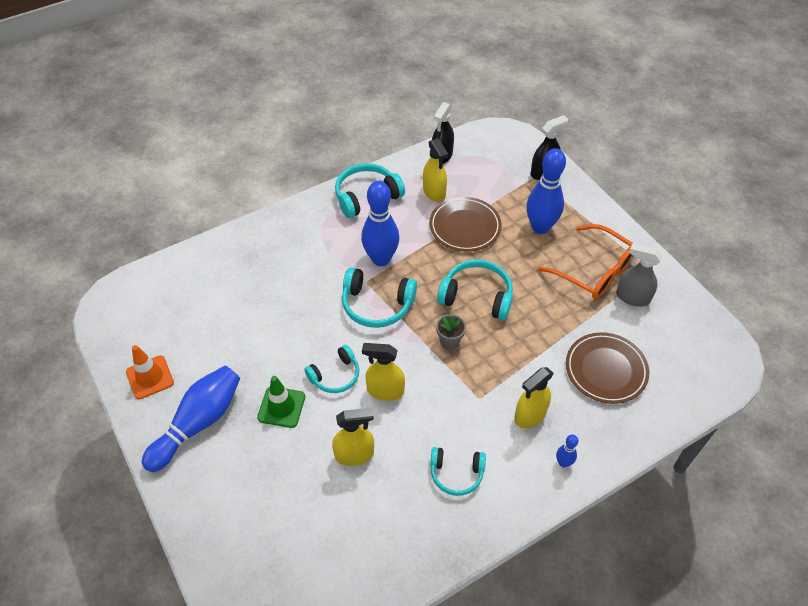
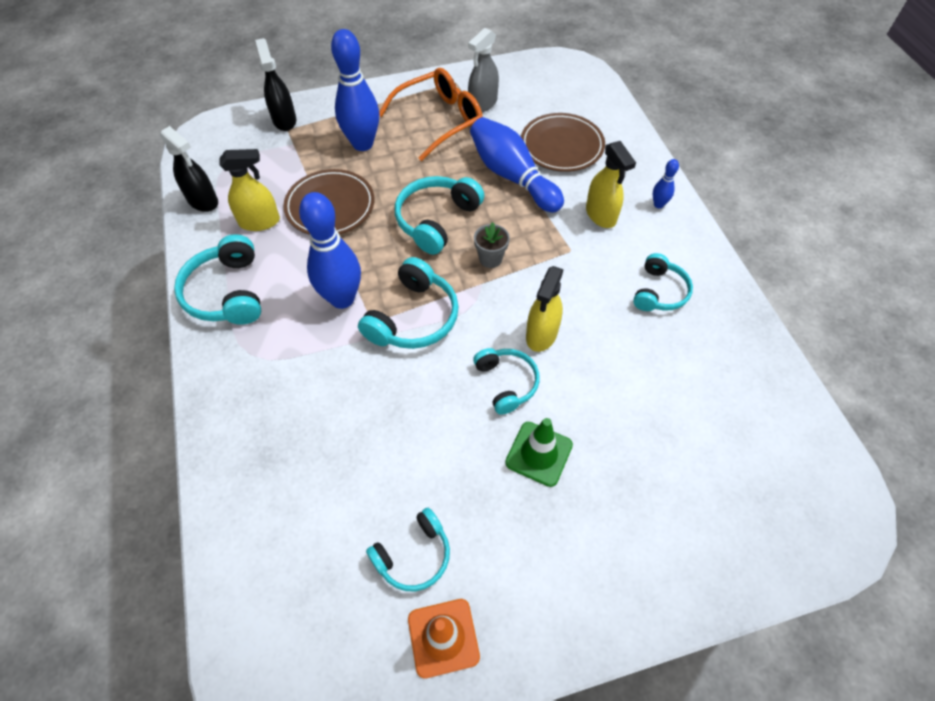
camera: 75 degrees left, 5 degrees up
blue bowling pin [142,366,240,472] -> blue bowling pin moved to [470,117,564,213]
yellow spray bottle [332,408,374,466] -> none
none -> turquoise headphones [366,508,450,591]

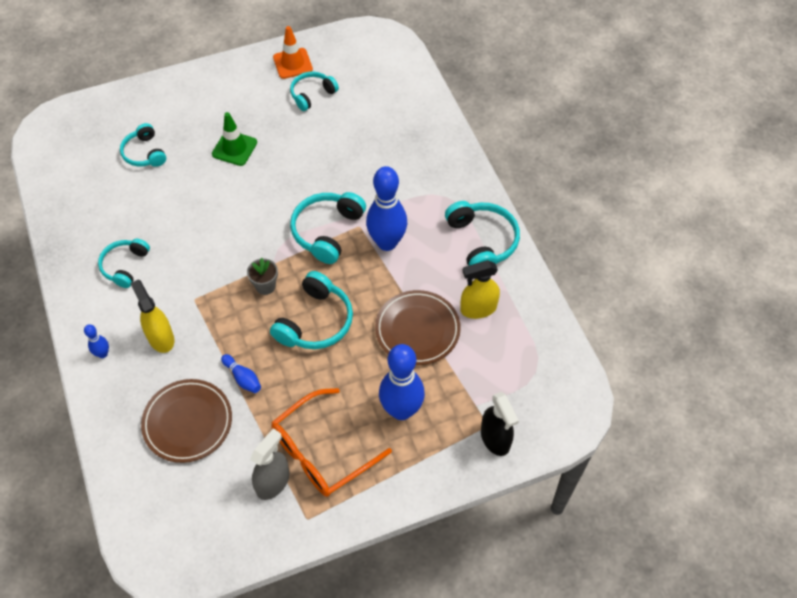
camera: 175 degrees right, 0 degrees up
black spray bottle [160,126,218,212] -> none
blue bowling pin [470,117,564,213] -> blue bowling pin [221,354,261,393], size x0.45
turquoise headphones [473,348,540,415] -> turquoise headphones moved to [120,123,166,167]
yellow spray bottle [526,266,564,352] -> none

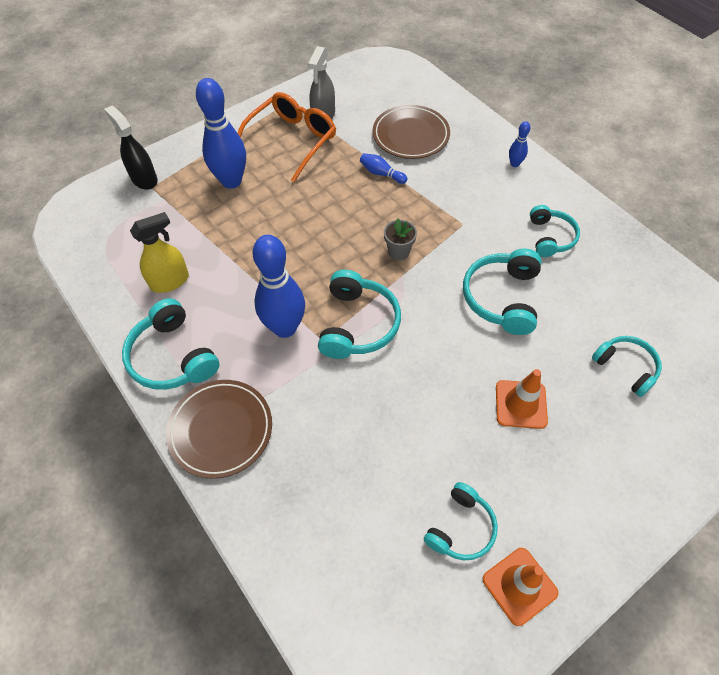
camera: 165 degrees right, 0 degrees up
yellow spray bottle [130,279,174,353] -> none
green traffic cone [212,112,257,166] -> orange traffic cone [496,369,548,429]
turquoise headphones [270,271,353,349] -> turquoise headphones moved to [463,249,541,335]
brown plate [375,290,461,365] -> brown plate moved to [166,380,272,479]

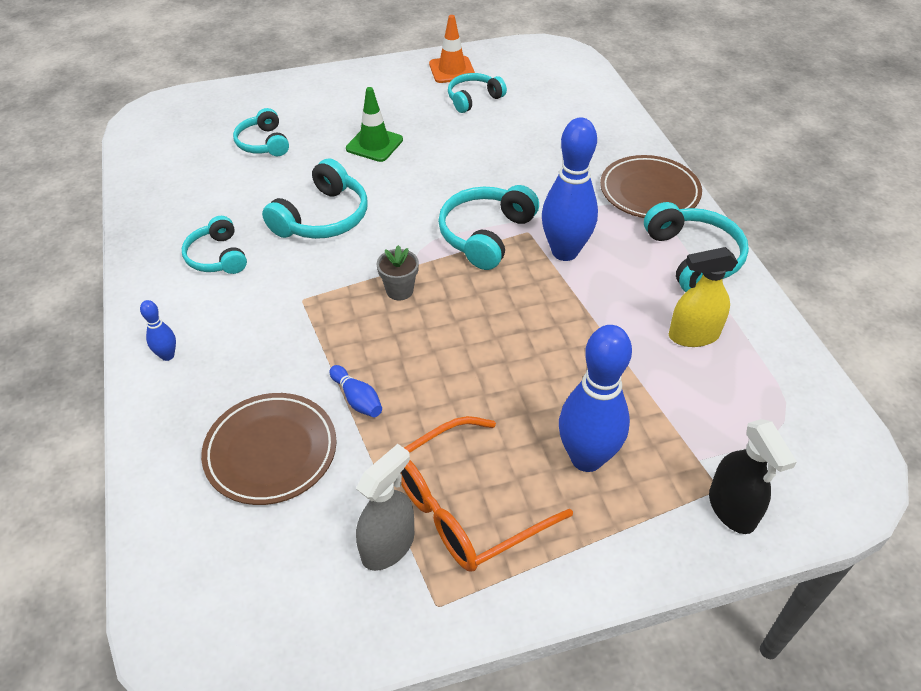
camera: 160 degrees left, 10 degrees down
orange traffic cone [496,369,548,429] -> green traffic cone [346,87,403,162]
turquoise headphones [530,205,580,257] -> turquoise headphones turned 45 degrees counterclockwise [182,216,247,274]

